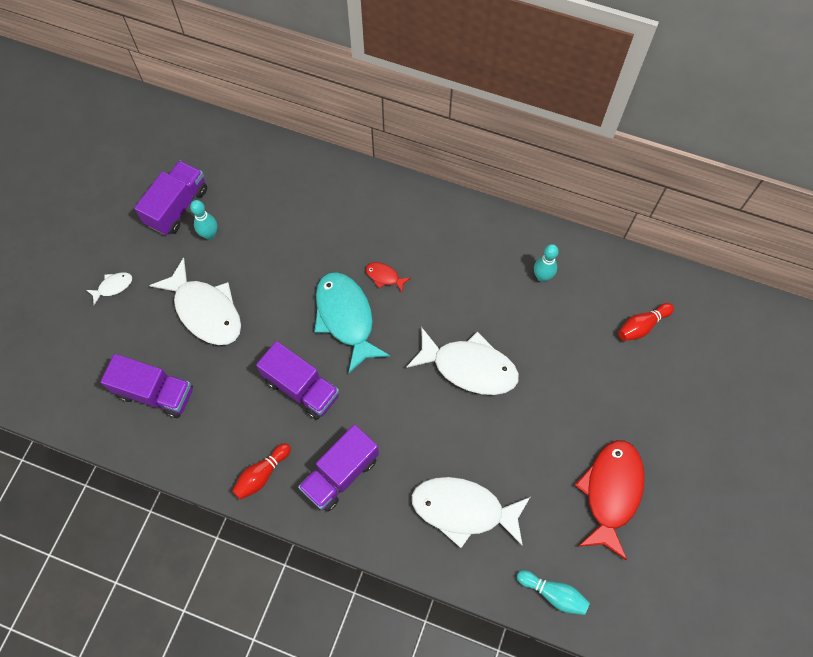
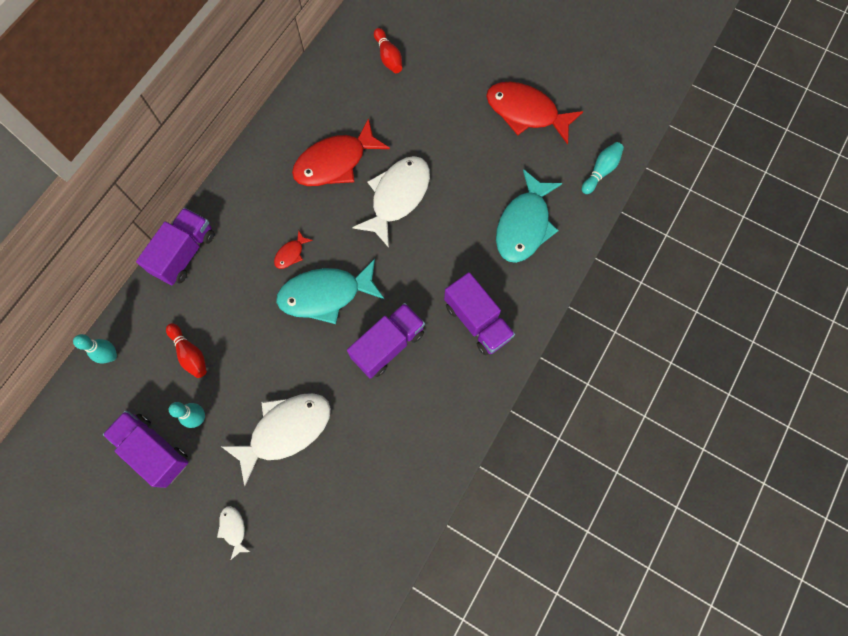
camera: 80 degrees left, 5 degrees up
purple truck [101,354,193,418] -> purple truck moved to [136,208,215,285]
red bowling pin [232,443,291,500] -> red bowling pin moved to [166,323,207,378]
white fish [412,477,530,548] -> turquoise fish [496,169,562,263]
turquoise bowling pin [534,244,559,282] -> turquoise bowling pin moved to [73,334,117,363]
none -> red fish [292,118,390,186]

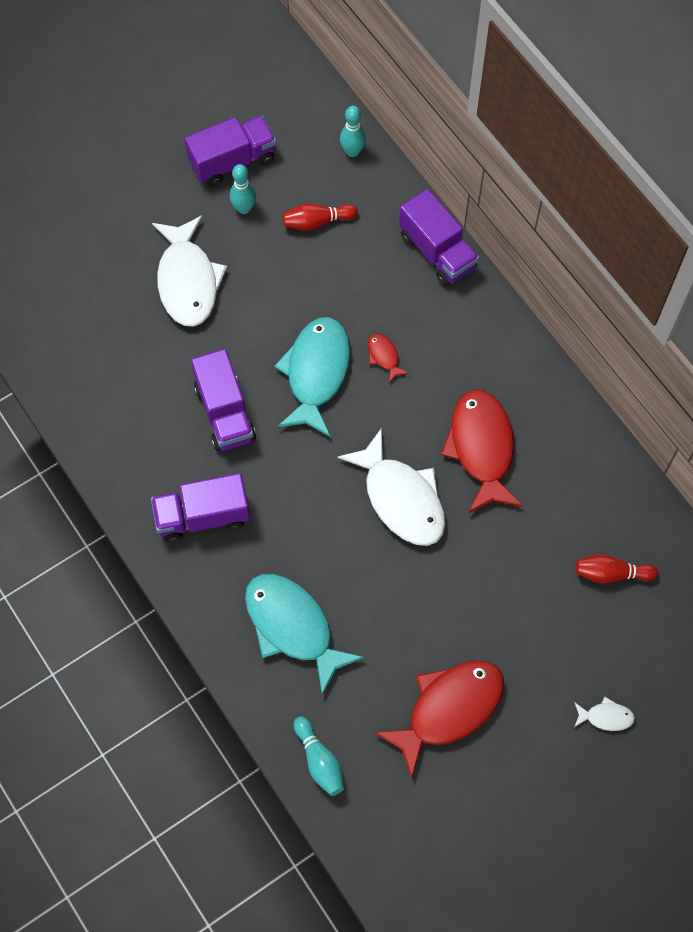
camera: 115 degrees right, 5 degrees down
white fish [217,506,251,560] -> white fish moved to [574,697,635,731]

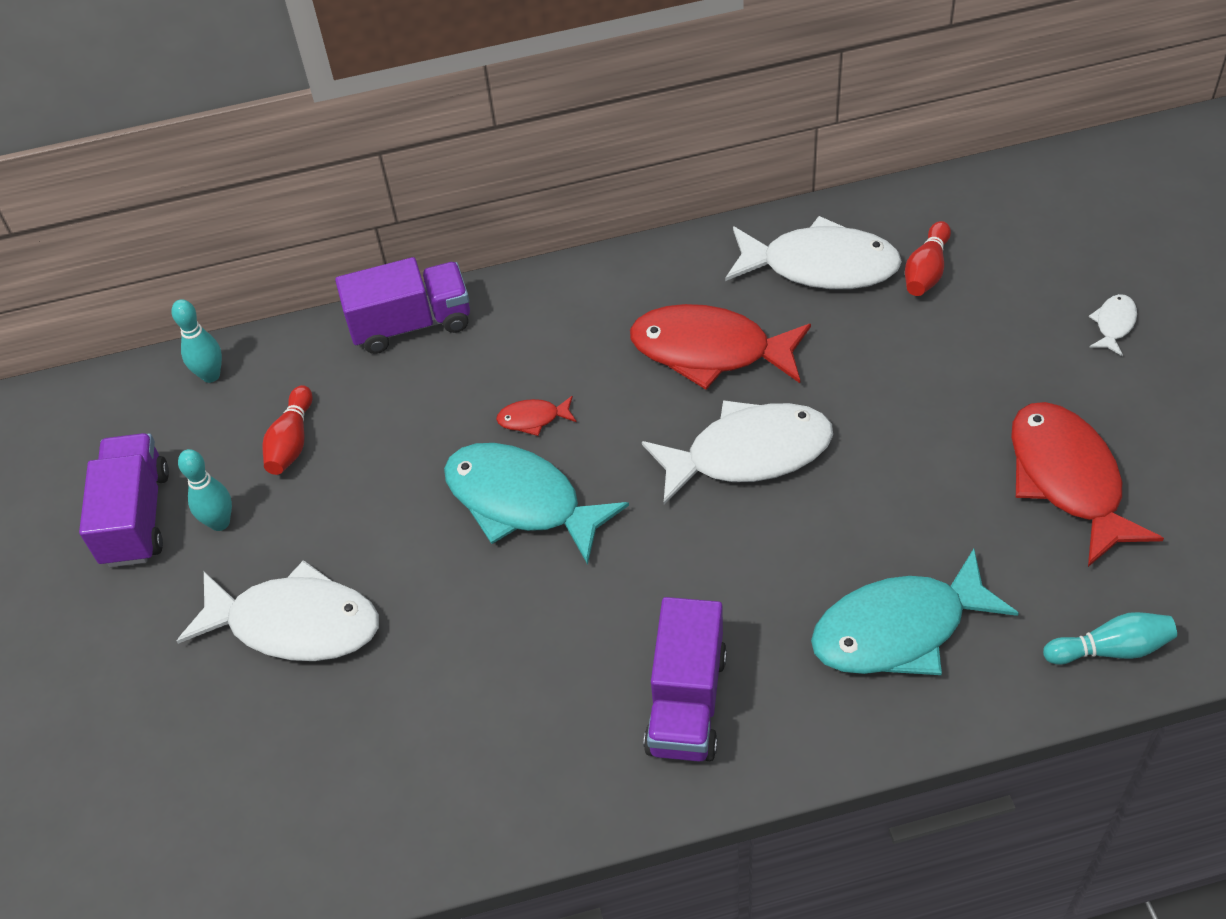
camera: 65 degrees left, 15 degrees down
purple truck [191,349,256,452] -> none
none -> white fish [725,216,902,289]

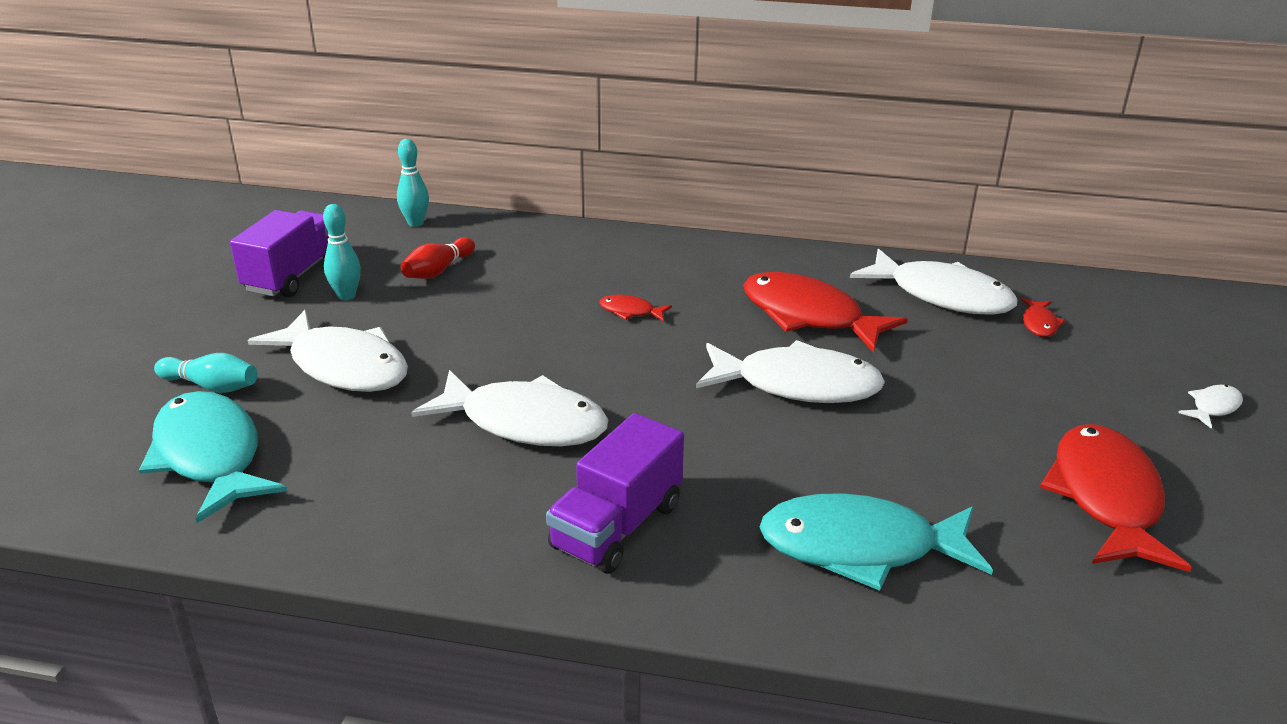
camera: 20 degrees right, 20 degrees down
purple truck [335,257,470,354] -> none
turquoise fish [444,443,629,565] -> turquoise fish moved to [139,391,287,523]
red bowling pin [905,221,951,296] -> red fish [1021,298,1065,337]
turquoise bowling pin [1043,612,1177,665] -> turquoise bowling pin moved to [154,353,258,393]
none -> white fish [411,370,608,446]

